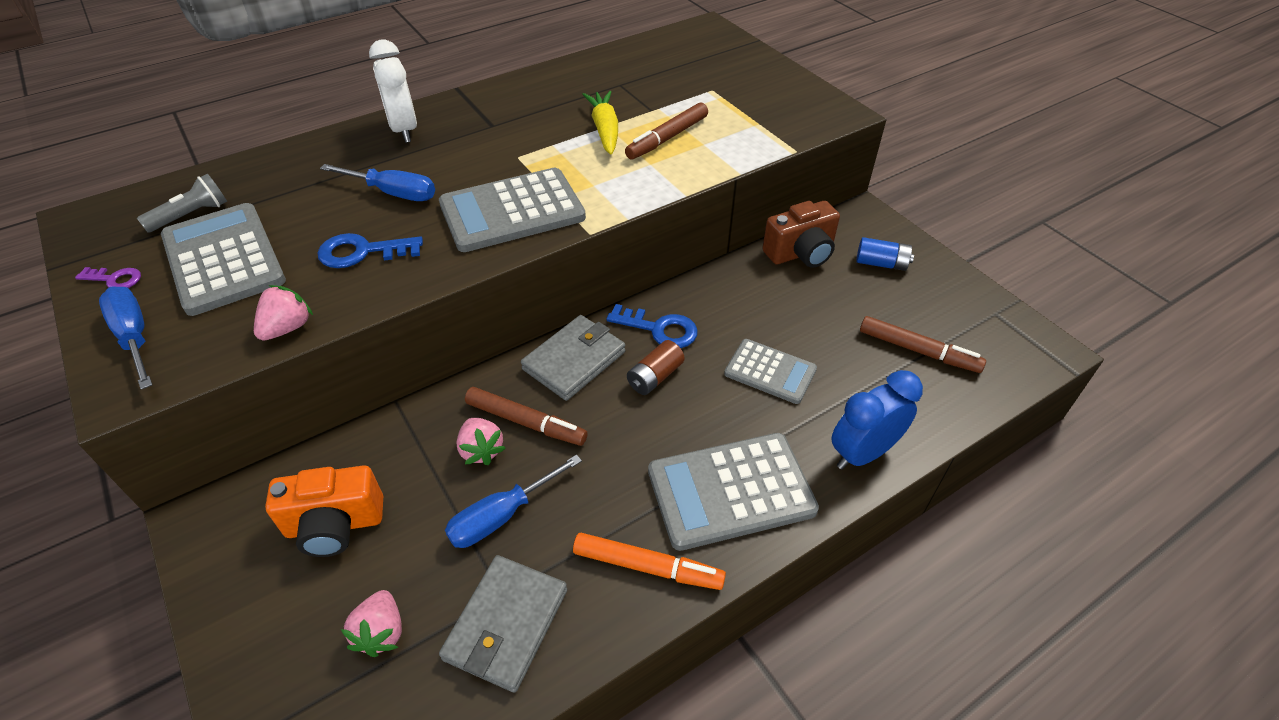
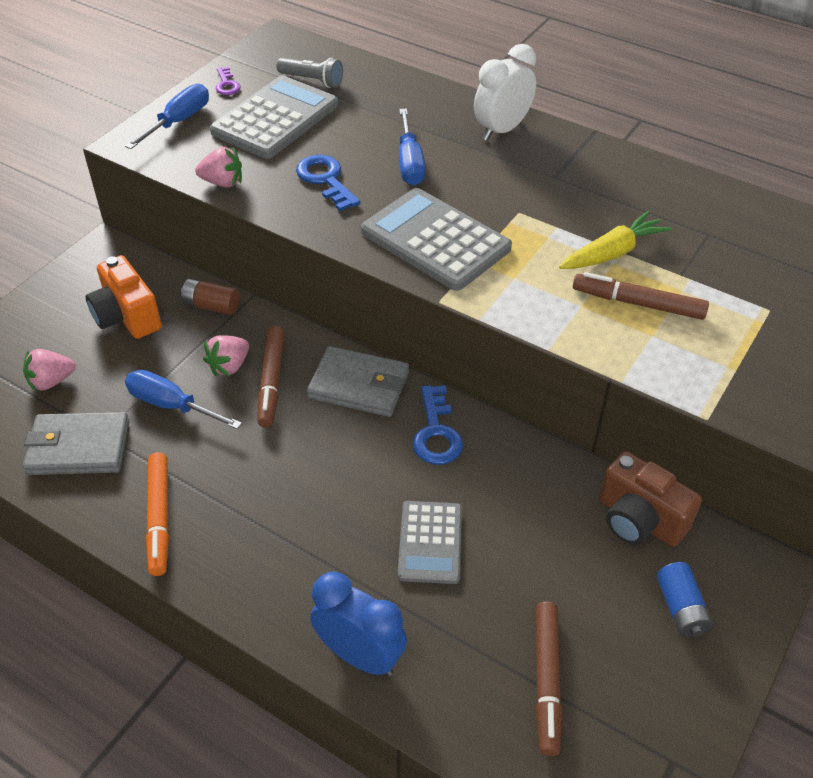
camera: 65 degrees right, 0 degrees up
brown battery [627,340,685,395] -> brown battery moved to [181,278,240,315]
grey calculator [648,433,819,551] -> none

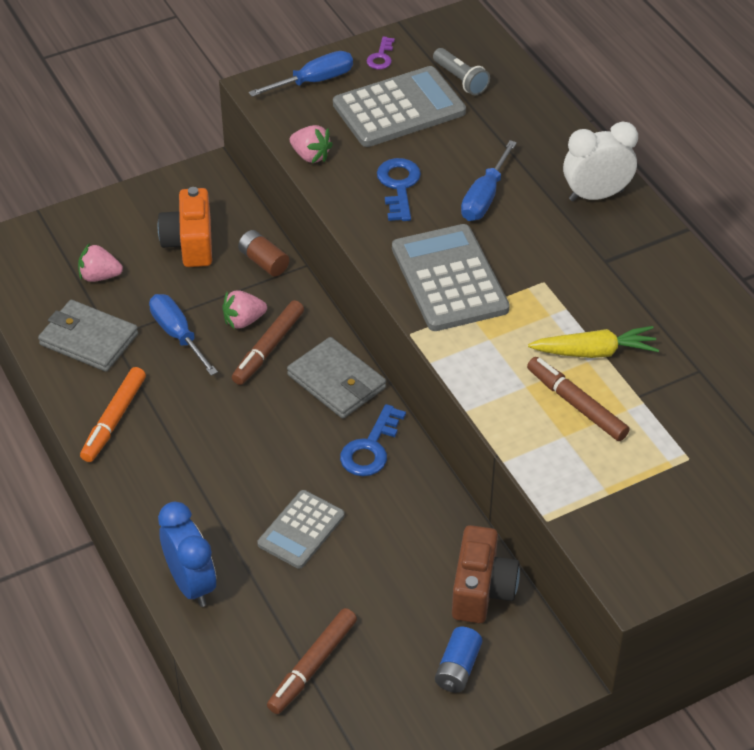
camera: 30 degrees right, 0 degrees up
brown camera [600,451,702,547] -> brown camera turned 150 degrees counterclockwise [452,525,520,623]

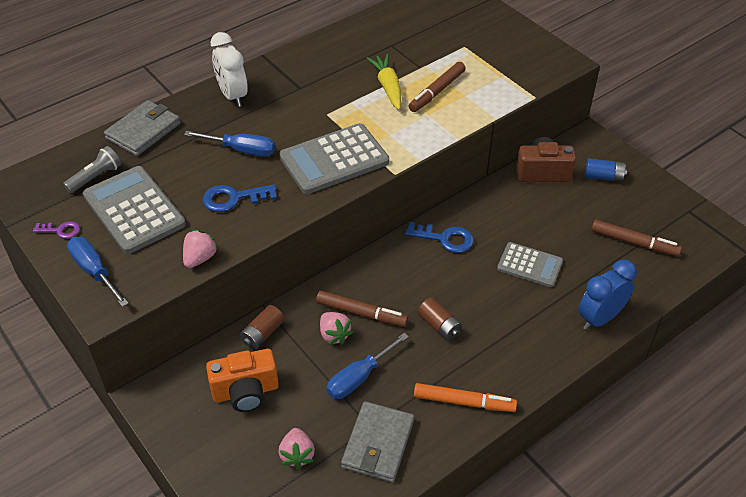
camera: 100 degrees left, 0 degrees up
grey wallet [287,337,386,419] -> grey wallet moved to [104,100,181,156]
none -> brown battery [418,298,462,341]

